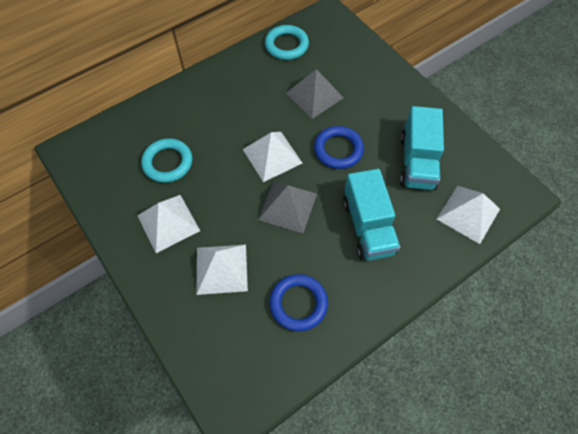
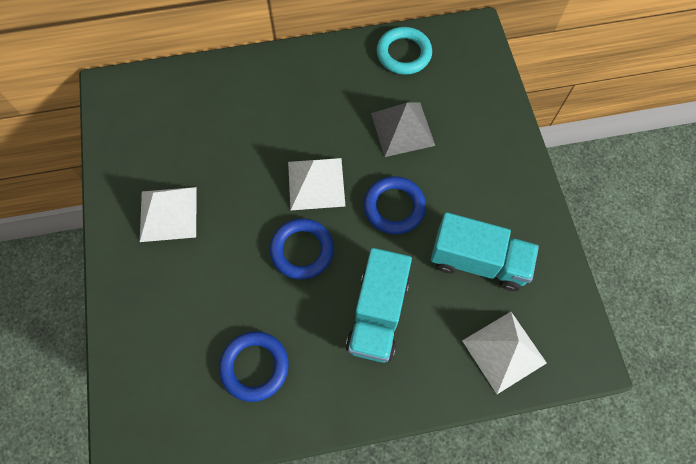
camera: 25 degrees right, 5 degrees up
turquoise ring [141,138,192,183] -> none
white pyramid [196,245,248,295] -> none
grey pyramid [258,181,317,233] -> blue ring [270,218,334,279]
turquoise truck [400,106,444,190] -> turquoise truck turned 105 degrees counterclockwise [431,212,539,291]

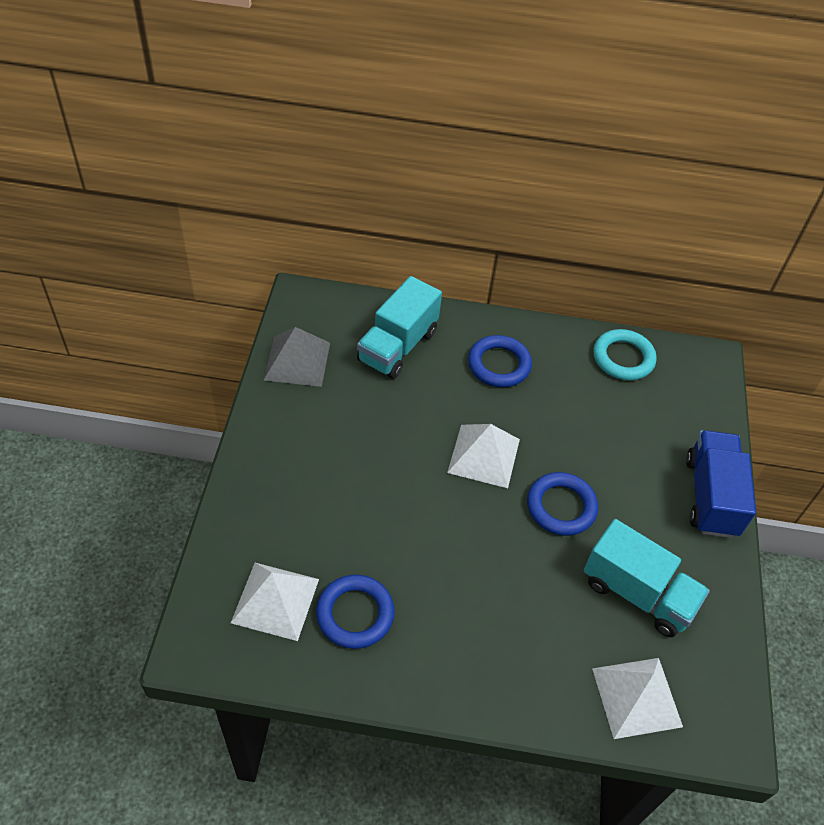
camera: 15 degrees right, 15 degrees down
white pyramid [140,187,197,242] -> white pyramid moved to [231,563,319,641]
blue ring [270,218,334,279] -> blue ring moved to [468,335,532,387]
turquoise truck [346,248,412,363] -> turquoise truck moved to [357,276,442,379]
grey pyramid [371,103,435,157] -> grey pyramid moved to [264,327,330,387]
none -> blue truck [686,430,756,538]

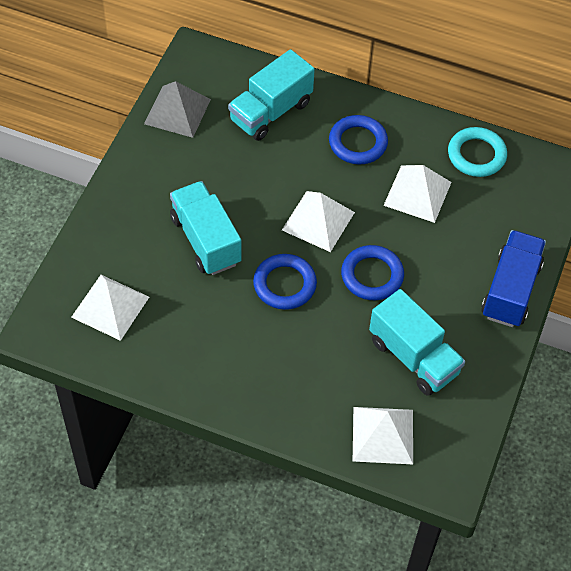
camera: 15 degrees right, 5 degrees up
blue ring [316,574,395,649] -> blue ring moved to [253,254,317,310]
none -> turquoise truck [170,181,242,275]
none -> white pyramid [383,165,452,223]

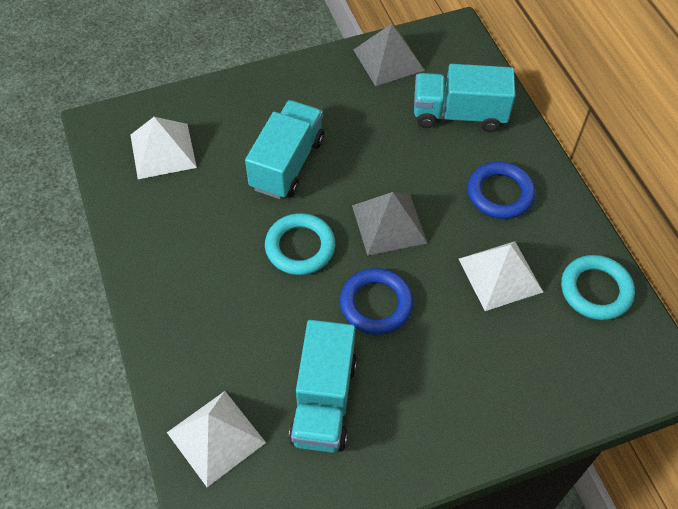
camera: 50 degrees right, 0 degrees up
blue ring [253,254,317,310] -> turquoise ring [265,213,335,275]
white pyramid [282,191,355,252] -> grey pyramid [352,192,427,256]
blue truck [481,230,546,327] -> none

